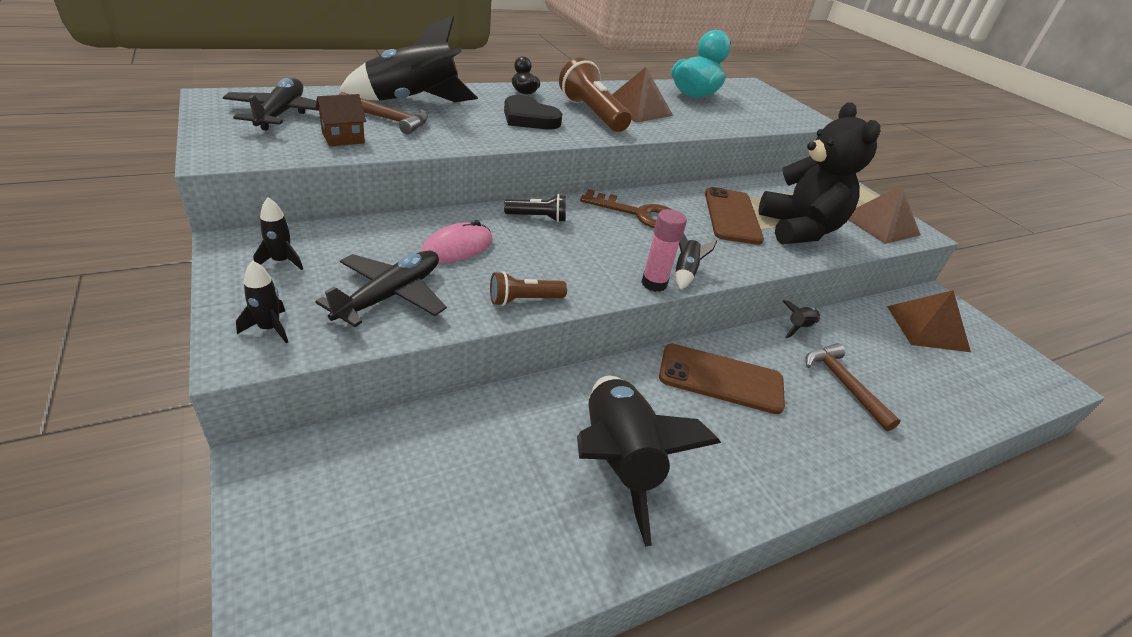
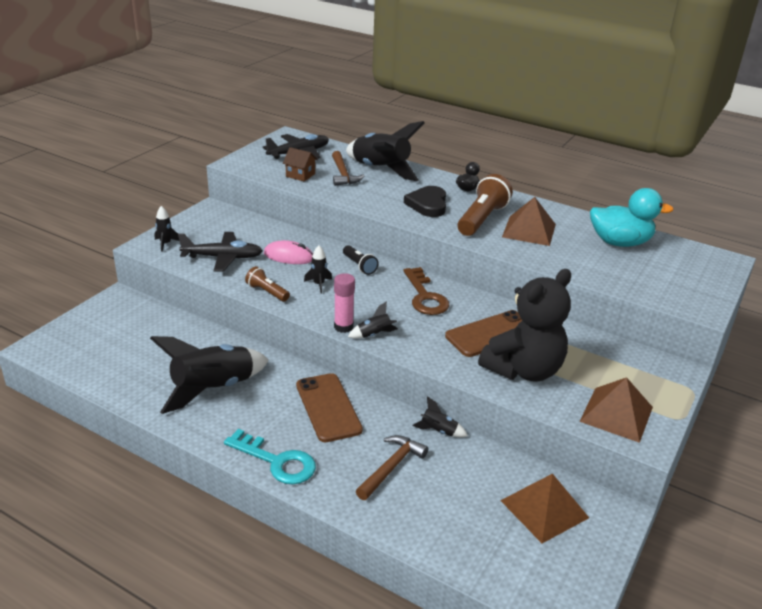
camera: 60 degrees right, 5 degrees down
black rocket [253,197,303,270] -> black rocket moved to [304,245,332,294]
none -> turquoise key [224,429,316,485]

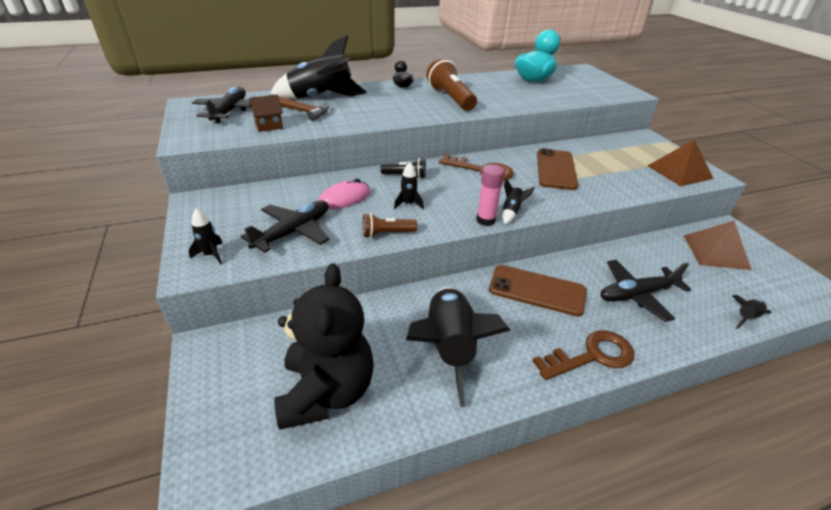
camera: 50 degrees left, 5 degrees up
turquoise key [224,429,316,485] -> brown key [532,330,635,380]
brown hammer [356,435,428,500] -> black plane [601,260,691,322]
black heart [404,186,446,217] -> none
black rocket [412,396,468,437] -> black rocket moved to [732,295,771,329]
black teddy bear [478,269,571,382] -> black teddy bear moved to [274,264,374,430]
brown pyramid [502,197,556,246] -> none

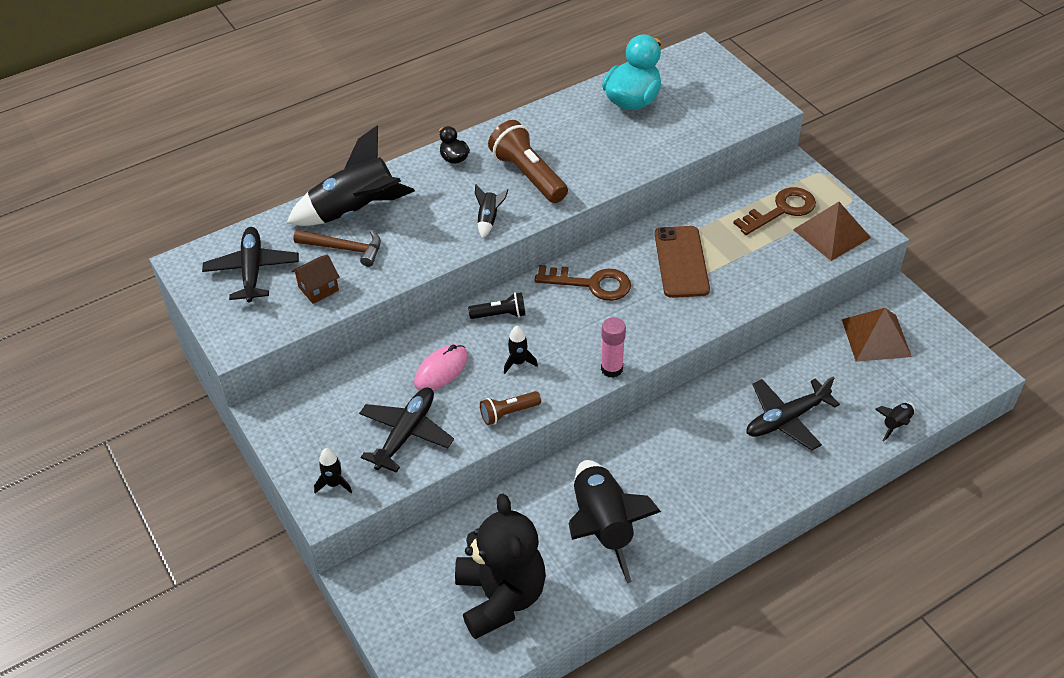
camera: 10 degrees left, 10 degrees up
brown phone [489,265,586,316] -> none
black rocket [502,178,535,224] -> black rocket moved to [475,184,508,239]
brown key [532,330,635,380] -> brown key moved to [733,187,816,235]

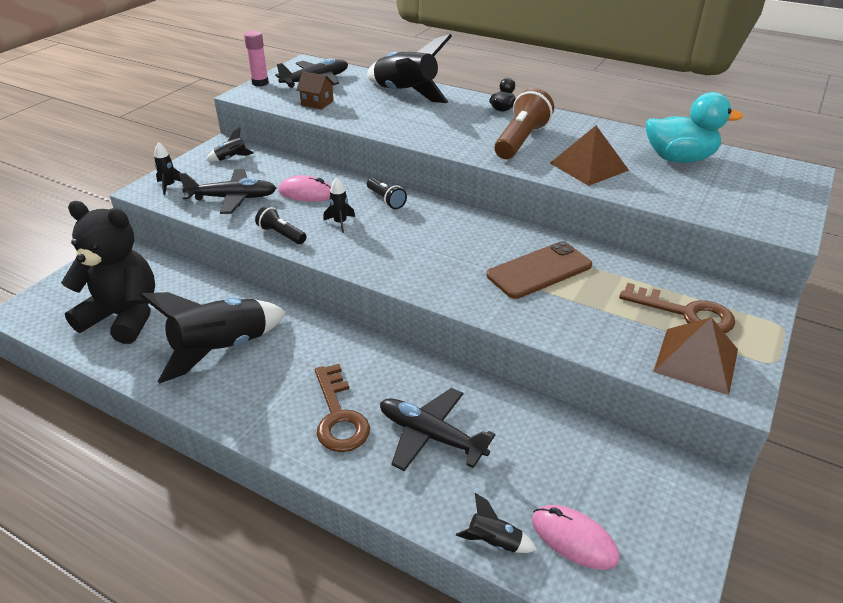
camera: 60 degrees right, 10 degrees down
brown hammer [293,230,381,267] -> none
black teddy bear [455,494,546,639] -> black teddy bear turned 120 degrees counterclockwise [61,201,155,344]
black rocket [475,184,508,239] -> black rocket moved to [206,127,254,162]
brown flashlight [480,391,541,425] -> black flashlight [255,206,306,244]
brown key [535,265,631,301] -> brown key moved to [315,364,370,452]
pink glue stick [601,317,626,378] -> pink glue stick moved to [244,31,269,86]
brown pyramid [842,308,912,362] -> brown pyramid moved to [550,126,629,186]
none -> pink mouse [532,505,619,570]

